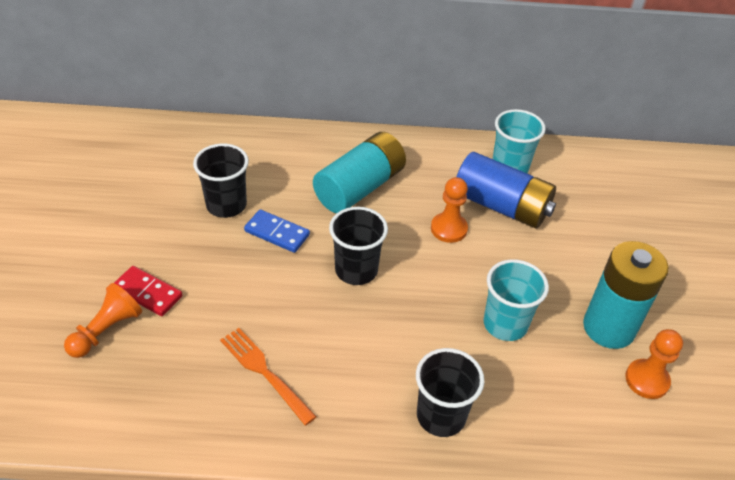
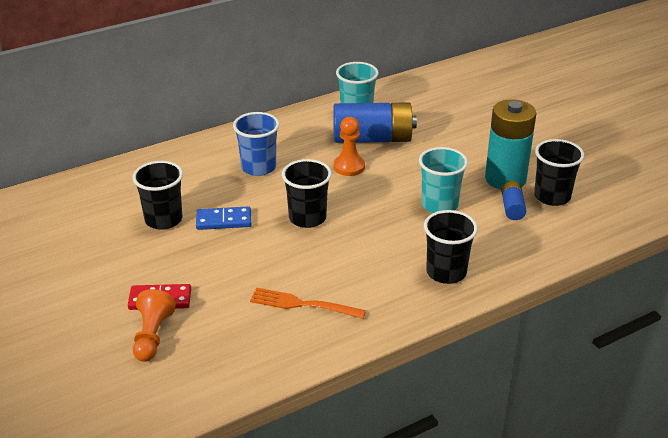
camera: 30 degrees left, 10 degrees down
turquoise battery [313,132,406,213] -> blue cup [233,112,280,176]
orange pawn [625,329,683,399] -> black cup [534,139,585,206]
none -> blue battery [501,181,526,220]

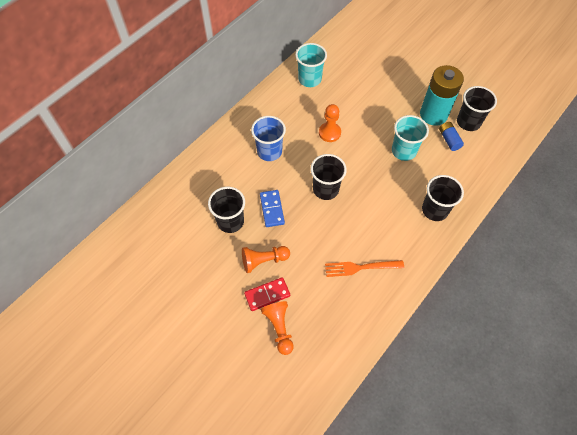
camera: 20 degrees left, 25 degrees up
blue domino [196,206,251,230] -> blue domino turned 75 degrees counterclockwise [260,190,285,227]
blue battery [333,102,417,143] -> none
none -> orange pawn [242,246,290,273]

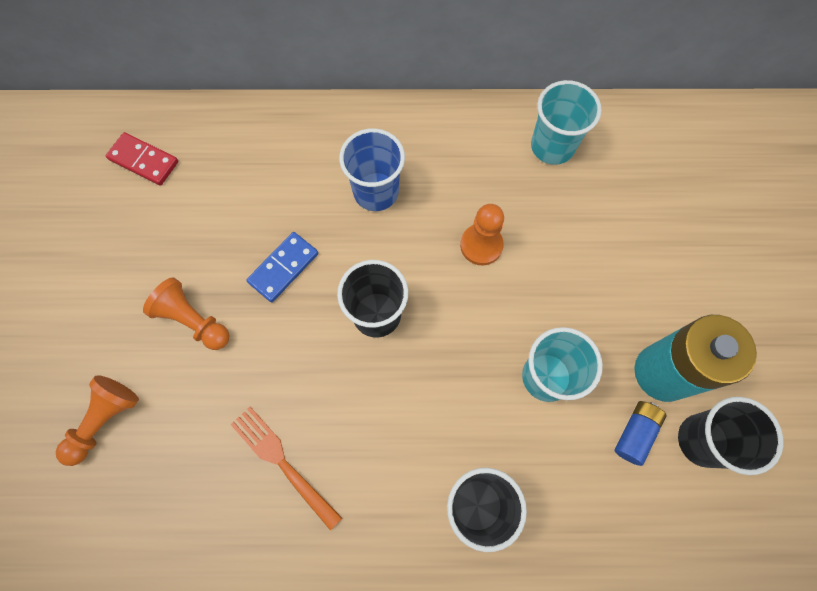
camera: 50 degrees right, 10 degrees up
black cup [208,187,245,233] -> none
red domino [244,277,290,311] -> red domino moved to [106,132,178,186]

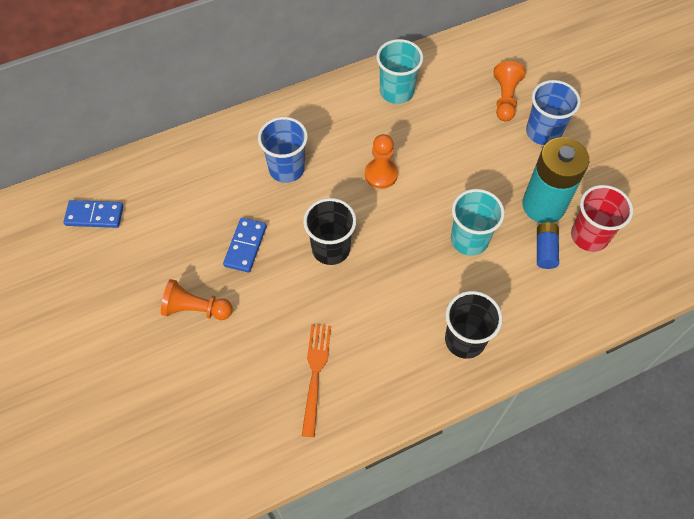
camera: 25 degrees left, 10 degrees down
orange pawn [56,375,139,466] -> orange pawn moved to [493,61,526,121]
red domino [106,132,178,186] -> blue domino [64,200,124,228]
orange fork [230,407,342,530] -> orange fork turned 75 degrees clockwise [302,324,331,437]
black cup [678,397,784,475] -> red cup [571,185,633,252]
none -> blue cup [526,80,581,145]

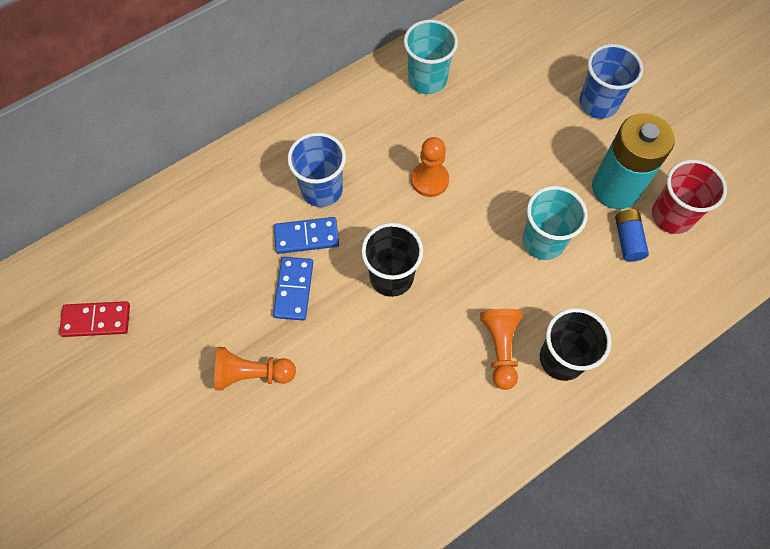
camera: 10 degrees left, 5 degrees up
blue domino [64,200,124,228] -> blue domino moved to [274,217,339,254]
orange fork [302,324,331,437] -> none
orange pawn [493,61,526,121] -> orange pawn moved to [480,309,523,390]
none -> red domino [59,301,130,337]

